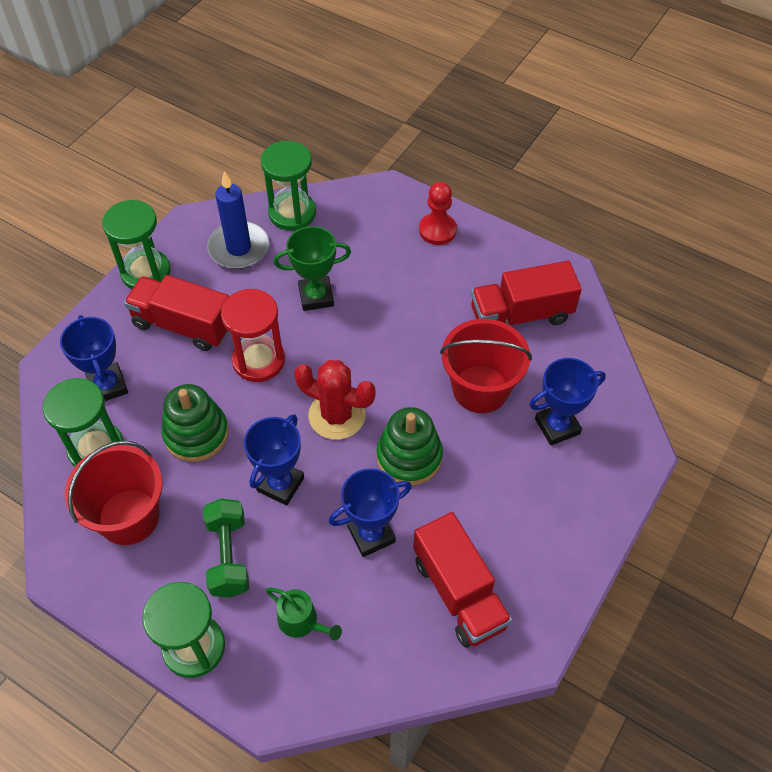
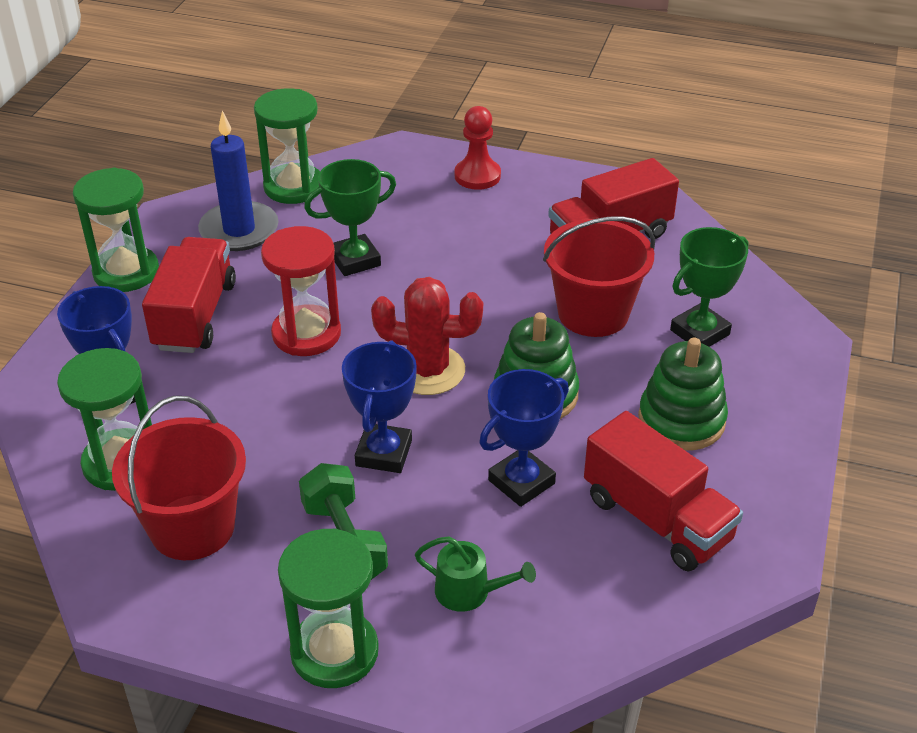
camera: 15 degrees left, 15 degrees down
red truck [124,275,229,351] -> red truck turned 90 degrees clockwise [142,237,236,353]
green stacking toy [161,384,229,462] -> green stacking toy moved to [638,338,728,451]
blue trophy [529,358,606,445] -> green trophy [670,227,749,347]

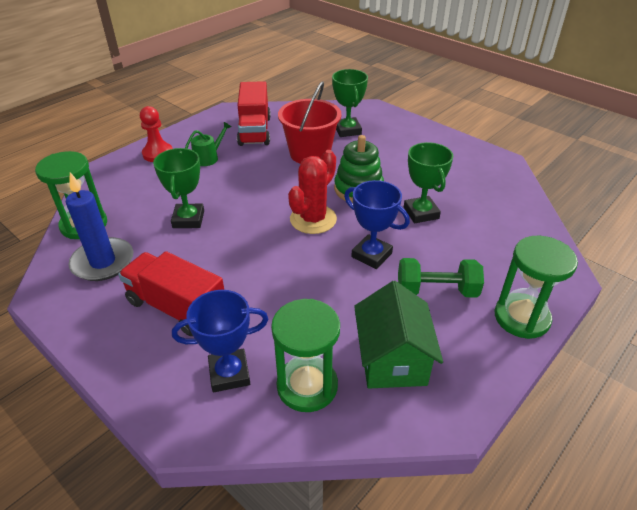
camera: 65 degrees left, 0 degrees up
green hourglass [73,168,159,292] -> none
red bucket [112,396,246,560] -> green house [354,281,443,388]
red hourglass [261,226,341,356] -> none
green watering can [415,536,536,612] -> green watering can moved to [185,122,231,166]
blue trophy [479,369,569,507] -> green trophy [404,142,453,223]
red truck [584,411,743,571] -> none
green stacking toy [638,338,728,451] -> none

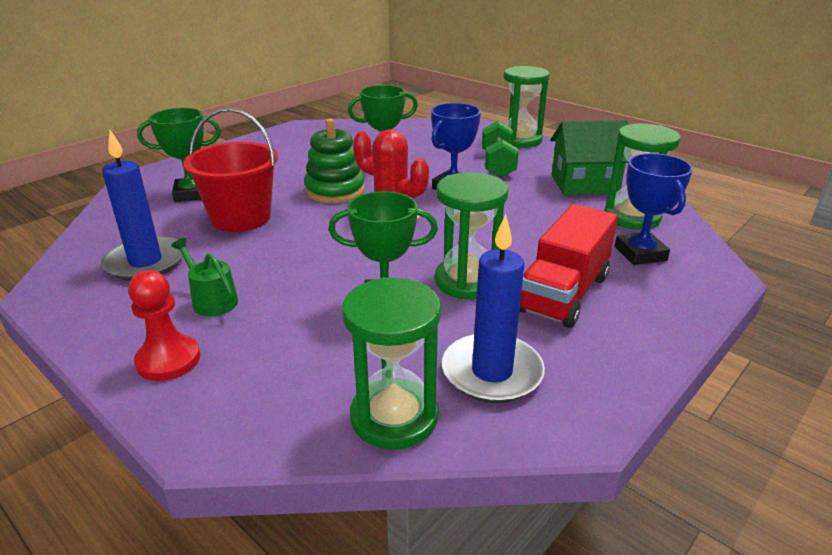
camera: 90 degrees left, 10 degrees down
red truck [237,81,271,146] -> blue candle [101,130,183,281]
none -> green hourglass [435,172,508,299]

